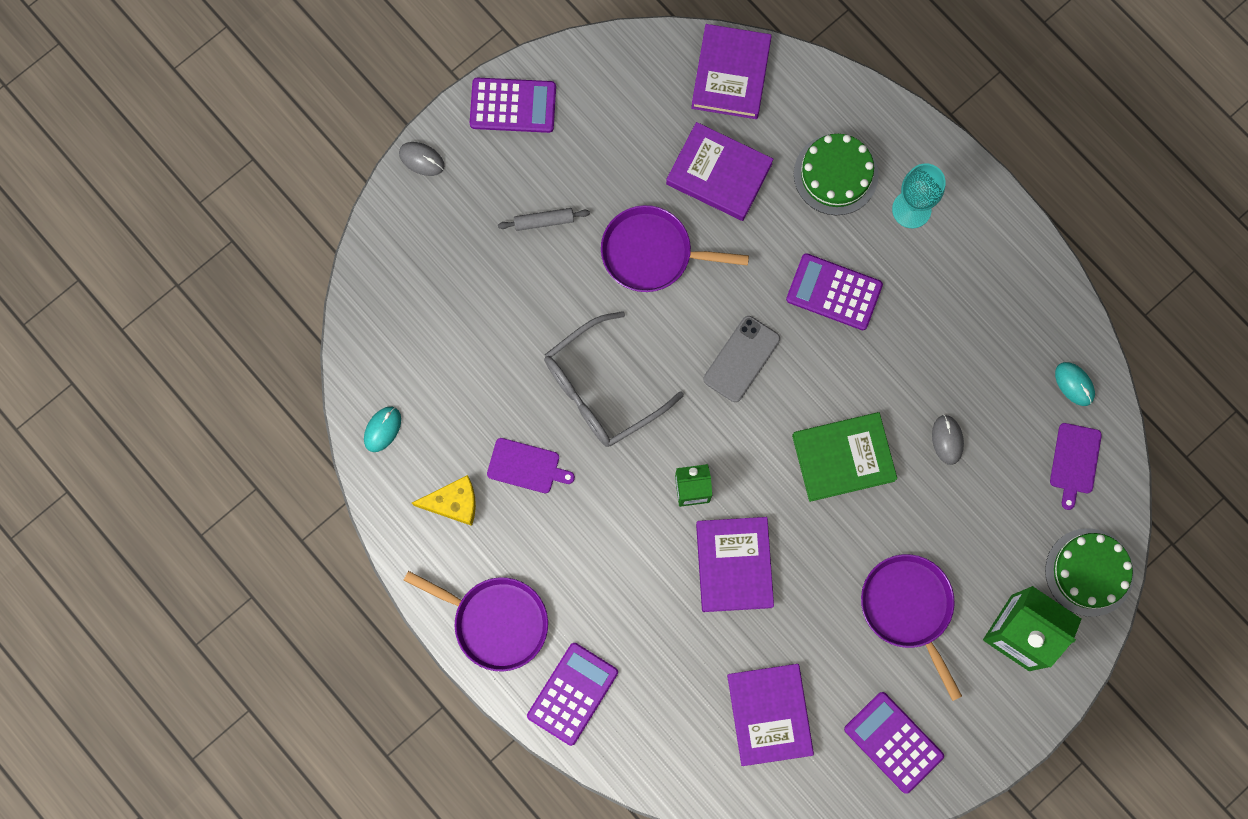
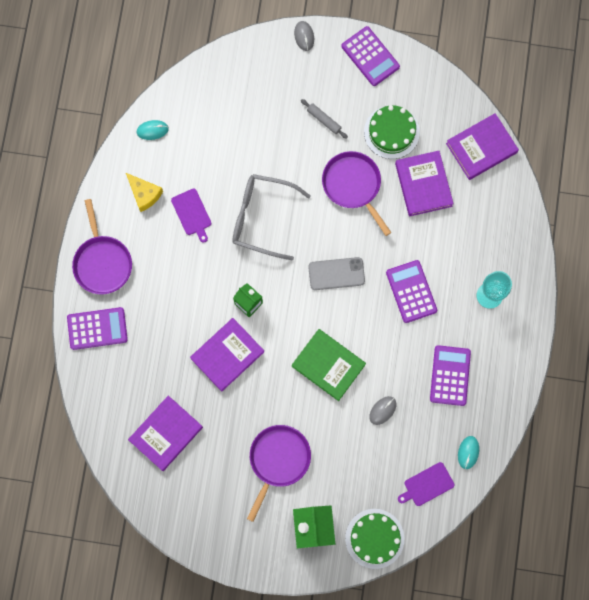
camera: 50 degrees right, 0 degrees up
green cake [794,134,878,215] -> green cake moved to [364,105,420,159]
purple calculator [844,692,944,794] -> purple calculator moved to [430,345,471,406]

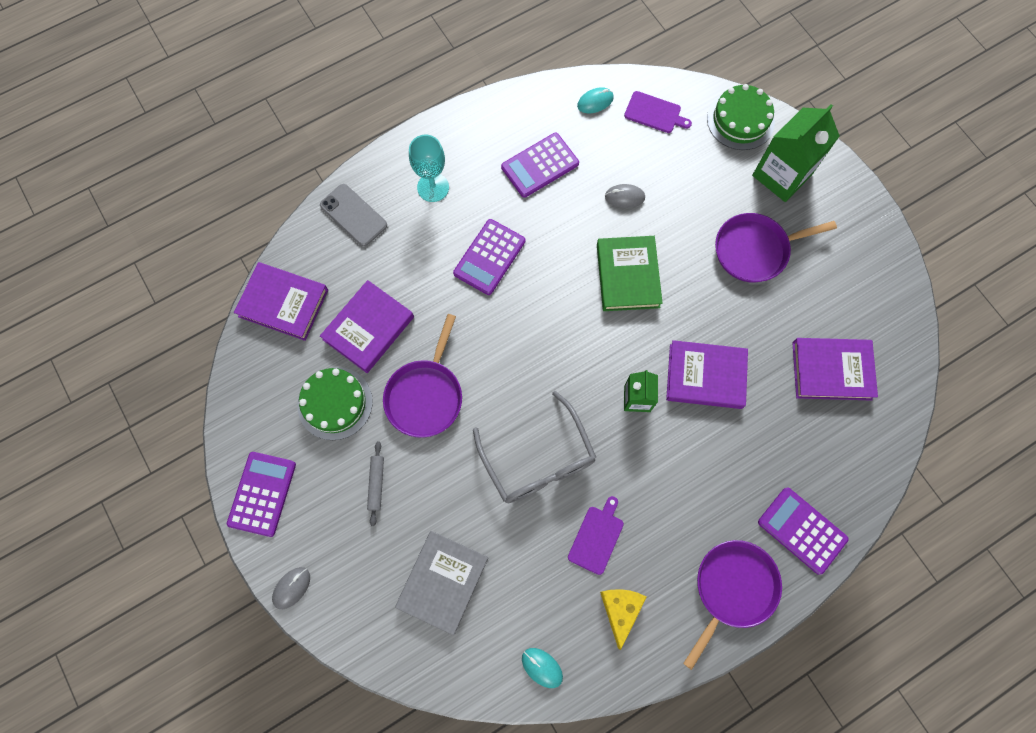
camera: 130 degrees left, 5 degrees down
grey phone [308,257,365,290] -> grey phone moved to [320,184,387,247]
none -> grey book [395,531,488,635]

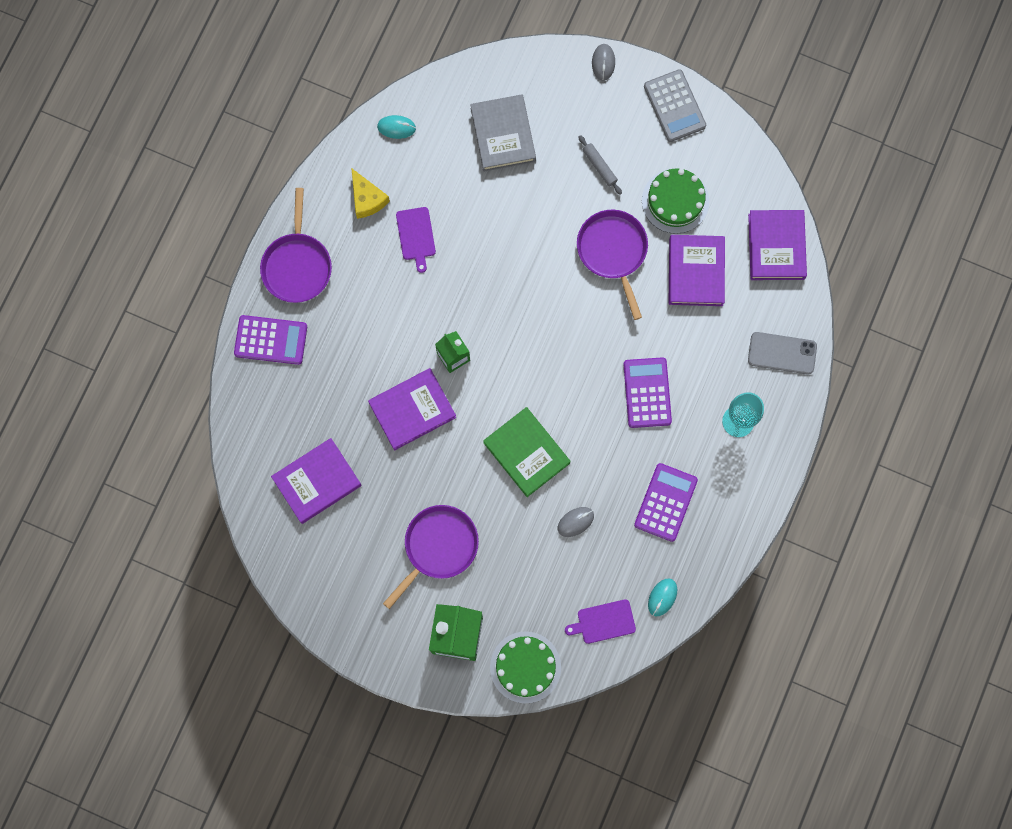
camera: 145 degrees right, 5 degrees up
purple calculator [227,452,296,537] -> grey calculator [644,69,706,142]
purple book [234,262,328,341] -> purple book turned 75 degrees counterclockwise [748,210,807,280]
grey glasses [473,391,597,503] -> none

